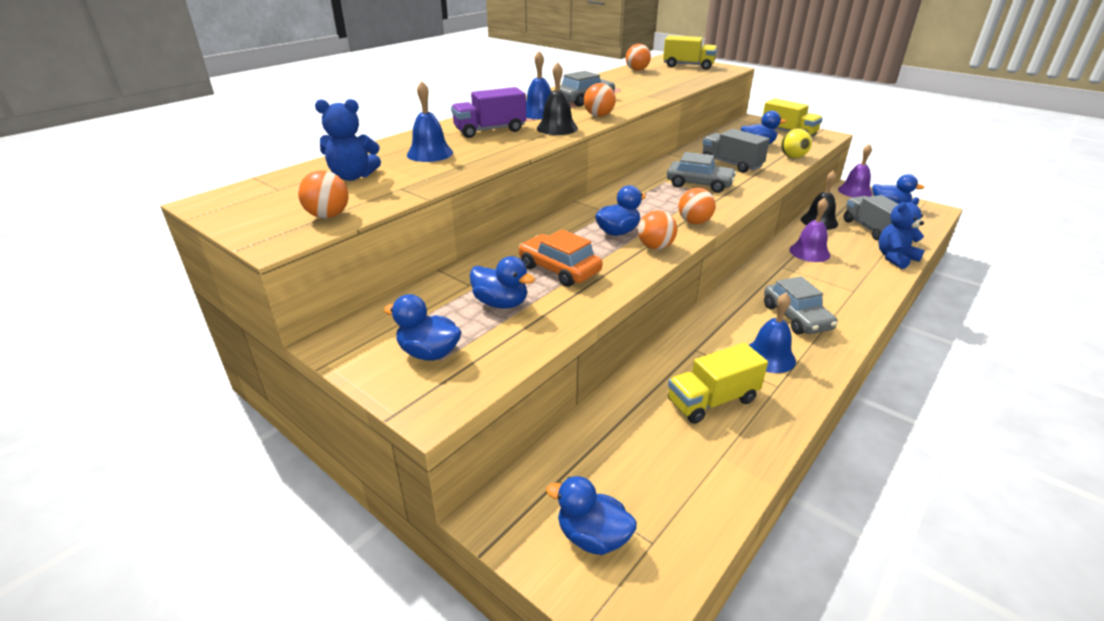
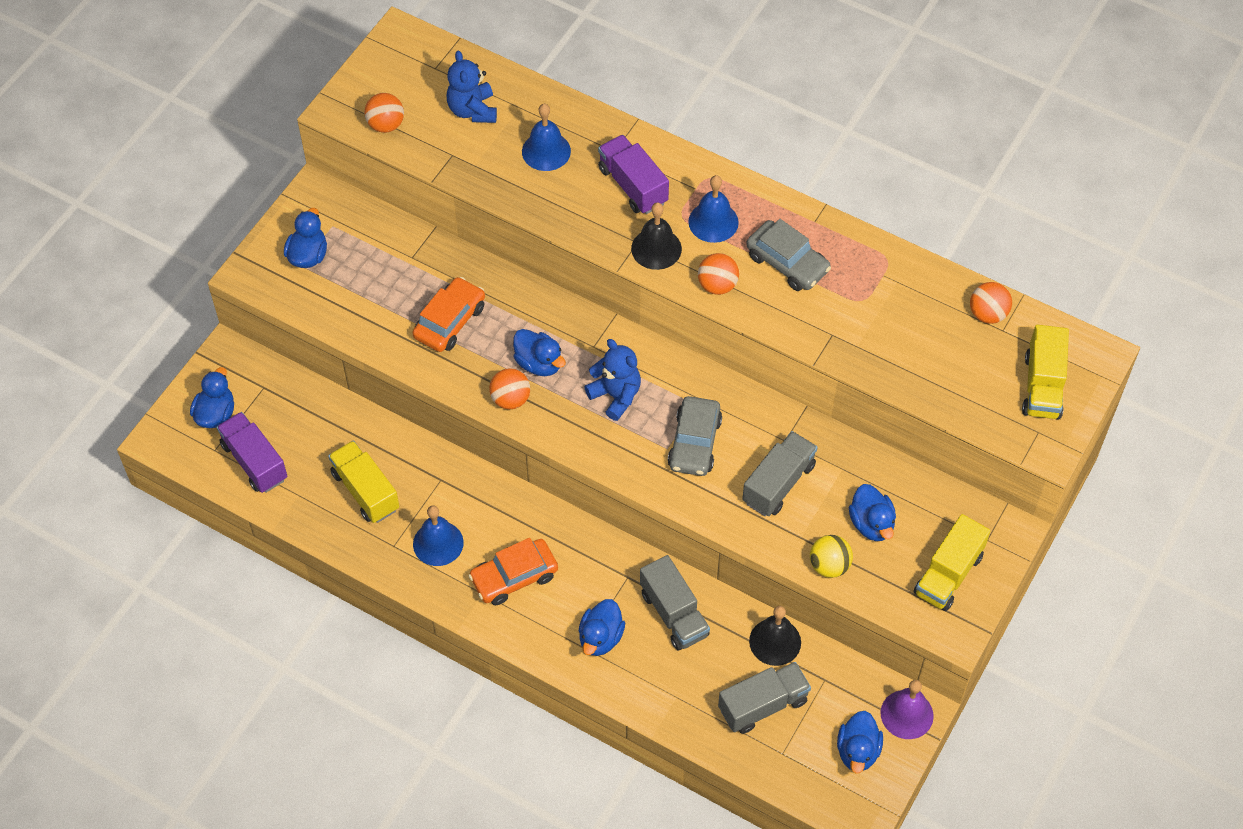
camera: 80 degrees right, 25 degrees up
blue duck [470,256,535,309] -> blue duck moved to [579,599,625,656]
orange ball [678,188,716,224] -> none
grey car [764,276,838,335] -> orange car [468,538,558,606]
purple bell [789,198,830,262] -> grey truck [640,555,710,651]
blue teddy bear [878,197,924,269] -> blue teddy bear moved to [584,339,641,421]
none -> purple truck [217,412,287,493]

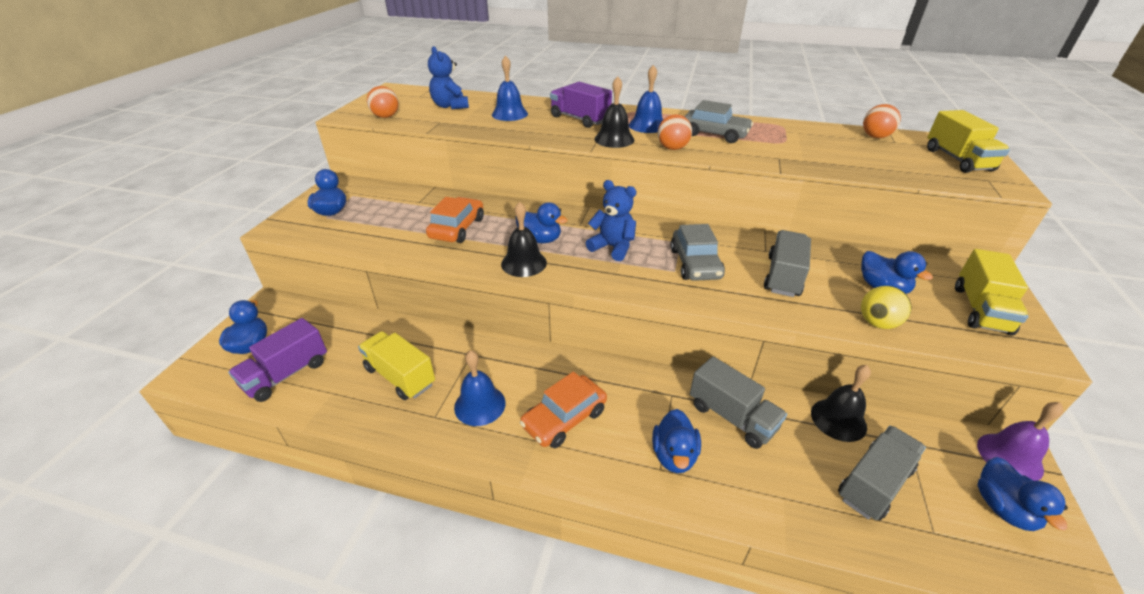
camera: 15 degrees left, 20 degrees down
purple truck [217,412,287,493] -> purple truck turned 90 degrees counterclockwise [228,318,327,402]
orange ball [489,368,530,409] -> black bell [501,202,547,277]

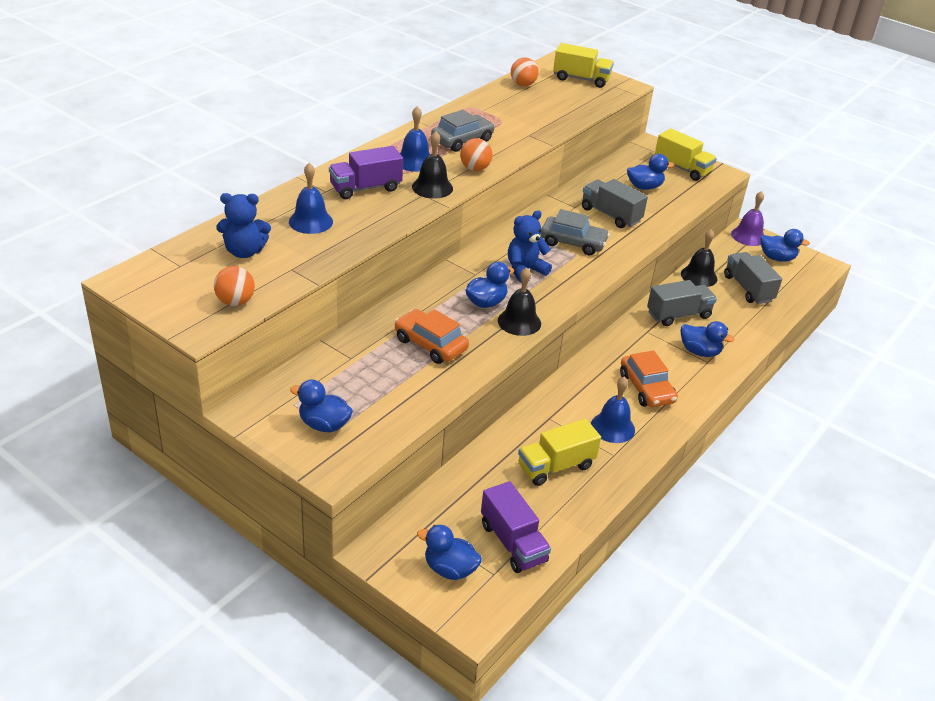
camera: 70 degrees left, 0 degrees up
yellow ball [861,286,912,329] -> none

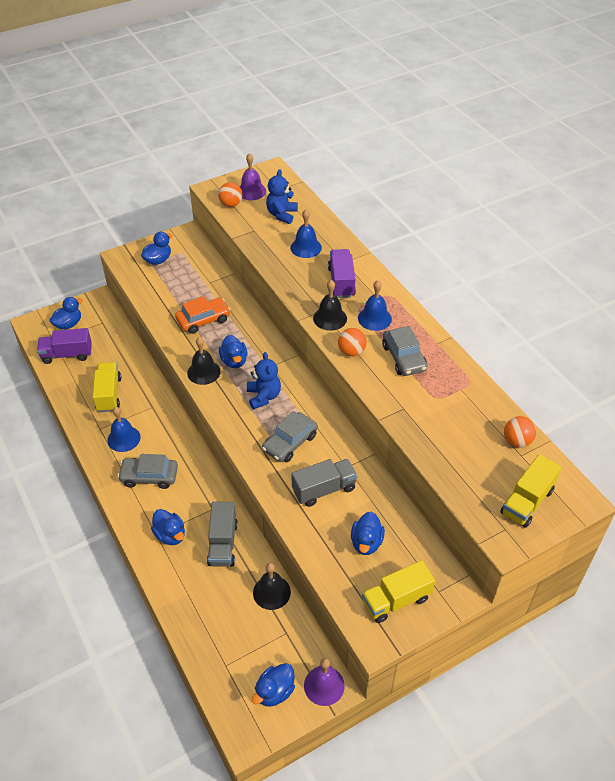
camera: 115 degrees right, 10 degrees up
orange car [620,351,678,407] -> grey car [118,454,178,489]
blue duck [681,321,734,357] -> blue duck turned 90 degrees counterclockwise [151,509,185,545]
grey truck [724,252,782,304] -> none
none -> purple bell [240,153,266,200]

